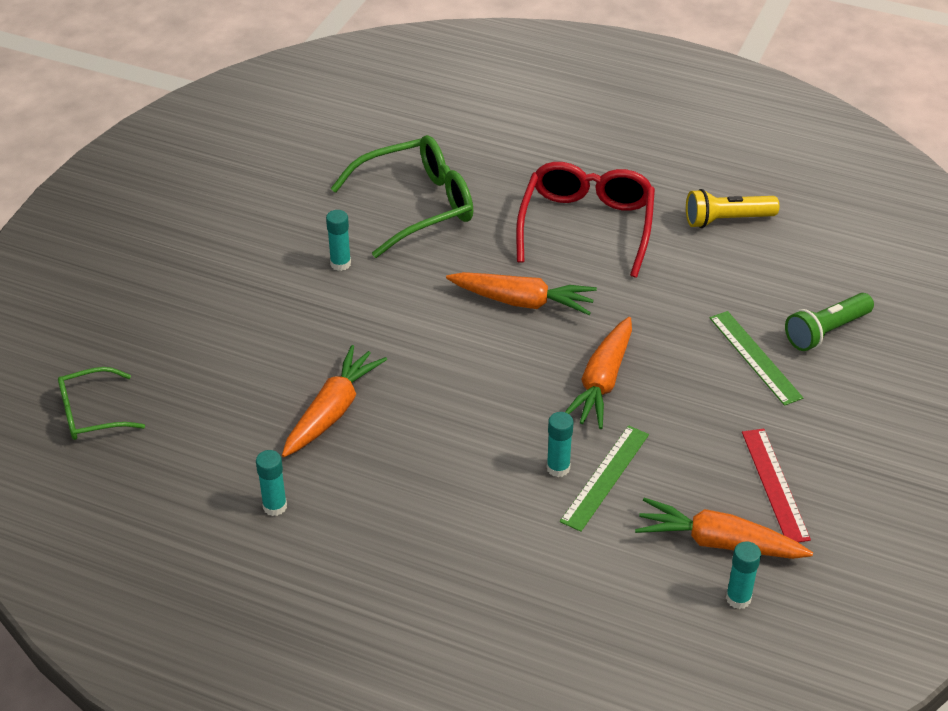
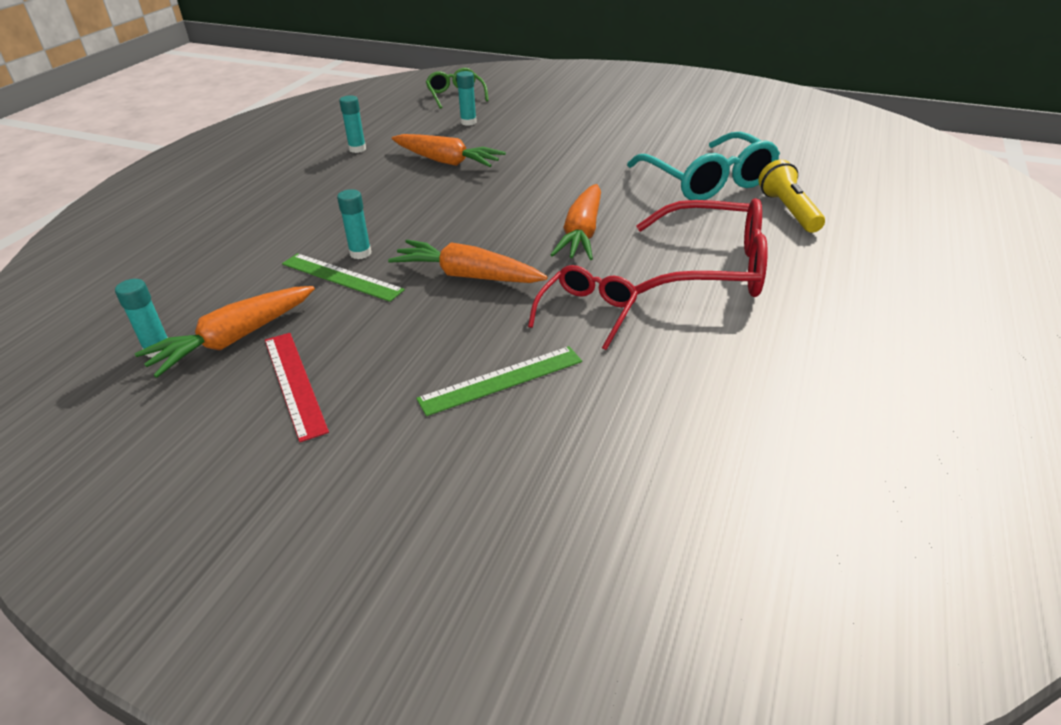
camera: 90 degrees right, 5 degrees down
turquoise glue stick [326,210,351,271] -> turquoise glue stick moved to [456,71,477,126]
green glasses [330,135,473,258] -> turquoise glasses [627,132,780,200]
orange carrot [635,498,813,559] -> orange carrot turned 150 degrees counterclockwise [135,286,315,378]
yellow flashlight [686,189,779,228] -> yellow flashlight moved to [758,160,825,233]
red ruler [742,429,811,542] -> red ruler turned 75 degrees clockwise [265,333,329,442]
green flashlight [785,293,874,351] -> none
none -> red glasses [528,265,638,350]

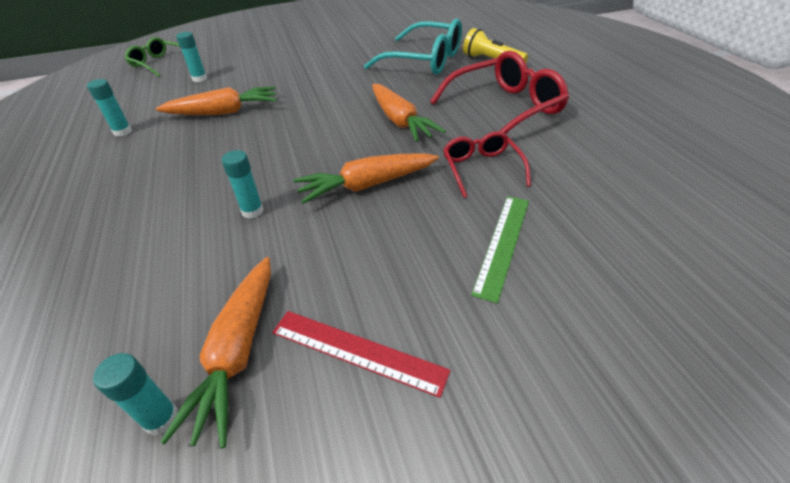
camera: 40 degrees left, 5 degrees up
green ruler [282,253,405,302] -> none

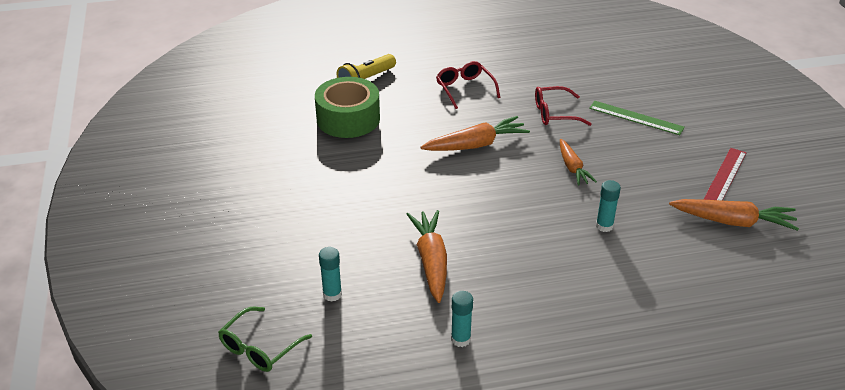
camera: 85 degrees left, 5 degrees down
turquoise glue stick [93,353,178,436] -> none
orange carrot [293,153,439,204] -> orange carrot [560,139,597,186], size x0.65
turquoise glasses [364,18,462,75] -> green tape [315,77,380,138]
red glasses [430,51,569,134] -> red glasses [436,61,500,109], size x0.58

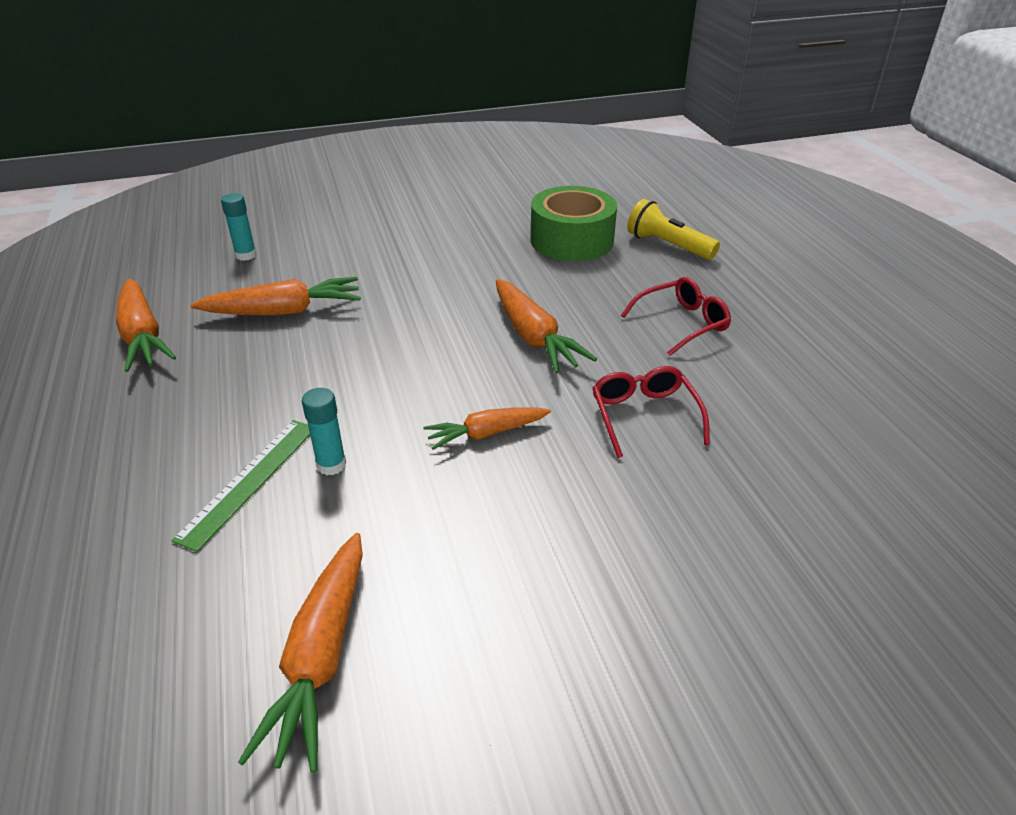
camera: 85 degrees right, 0 degrees up
green glasses [218,307,312,372] -> none
turquoise glue stick [451,291,473,347] -> orange carrot [116,278,176,372]
green ruler [589,101,685,135] -> green ruler moved to [171,420,310,552]
red ruler [703,148,746,201] -> none

